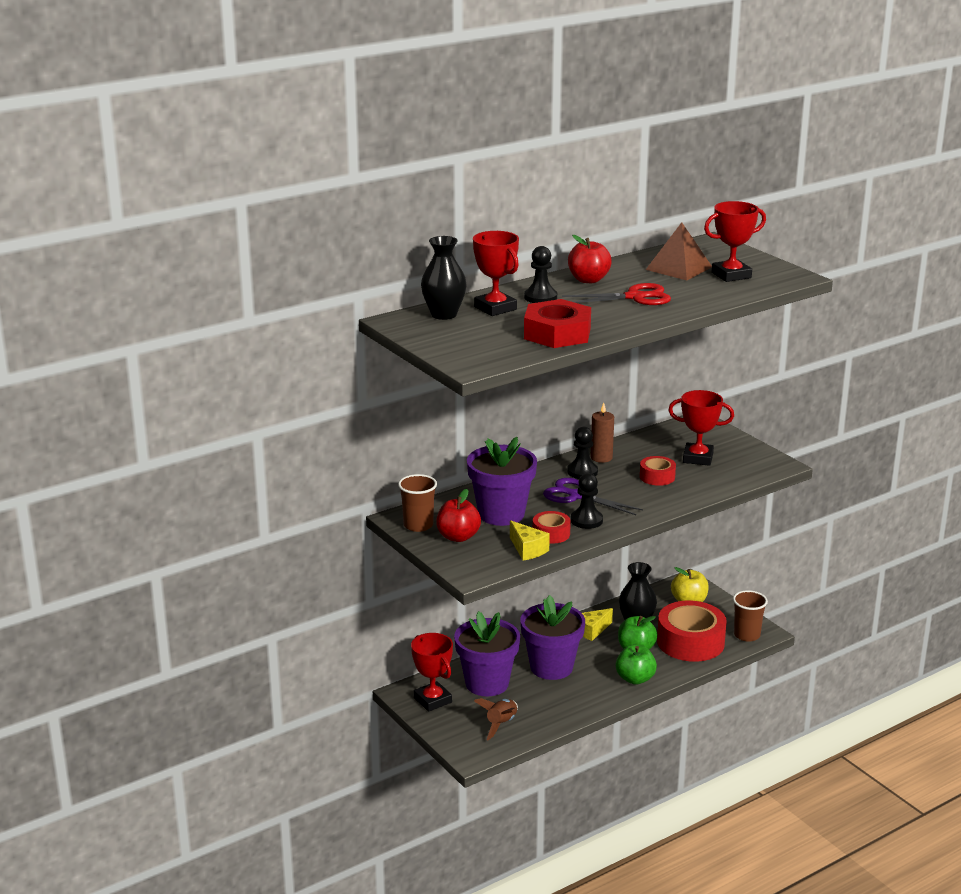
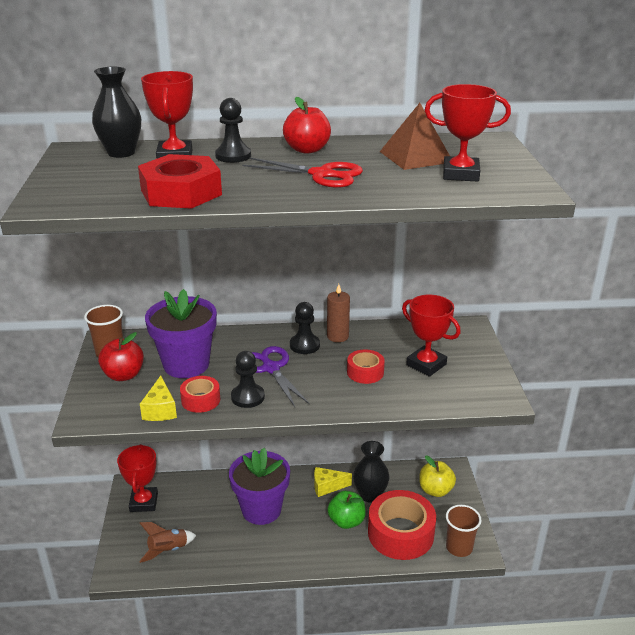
camera: 30 degrees right, 5 degrees up
purple flower pot [454,611,520,696] -> none
green apple [616,645,657,685] -> none

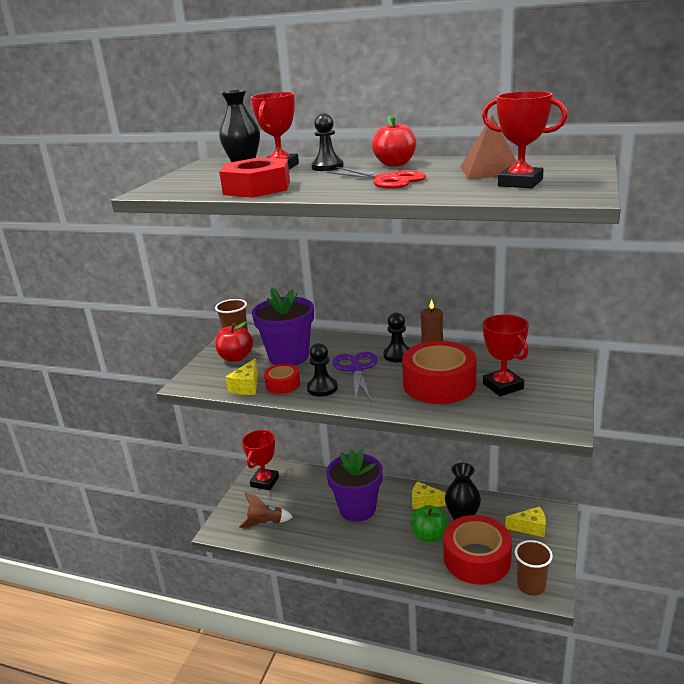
camera: 25 degrees right, 5 degrees down
red tape [347,350,385,384] -> red tape [402,341,477,404], size x2.01
yellow apple [419,456,456,497] -> yellow cheese [505,506,546,538]

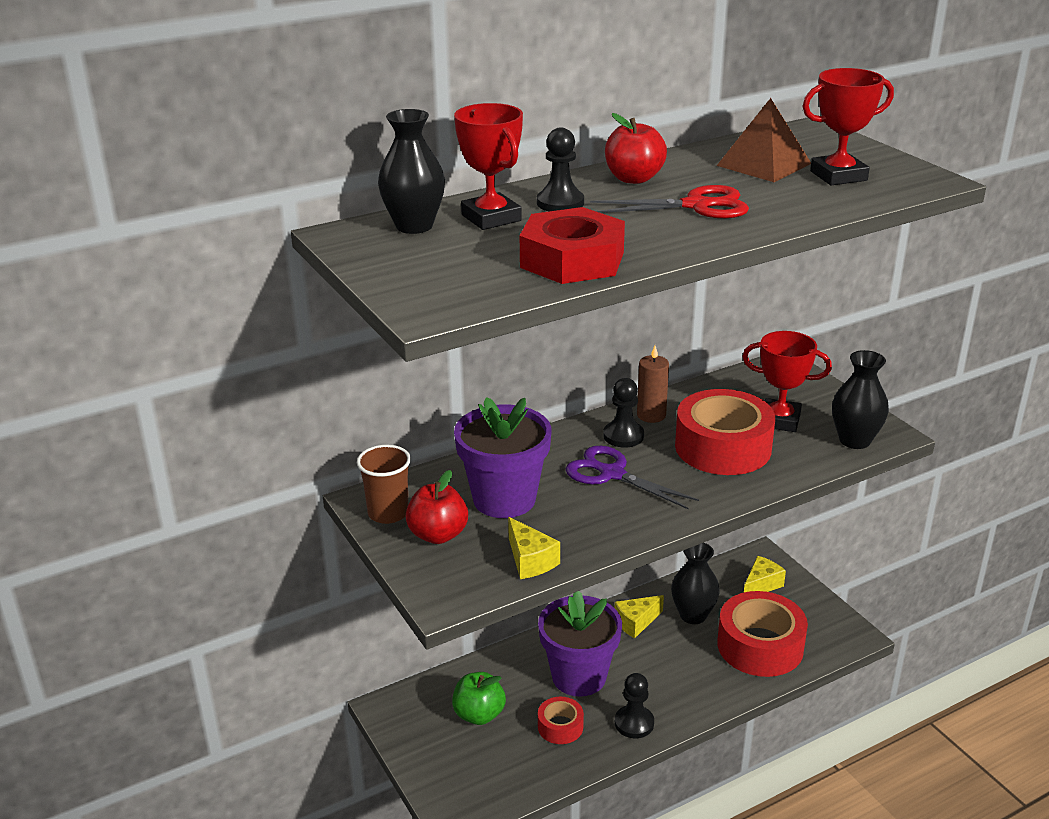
camera: 50 degrees left, 5 degrees up
brown rocket [239,493,293,528] -> none
red trophy [242,430,279,490] -> none
red tape [264,364,300,394] -> red tape moved to [538,697,584,744]
black pawn [307,343,338,397] -> black pawn moved to [615,673,654,738]
green apple [410,505,448,542] -> green apple moved to [452,672,506,725]
brown cup [515,540,553,596] -> none
none -> black vase [832,350,889,449]

